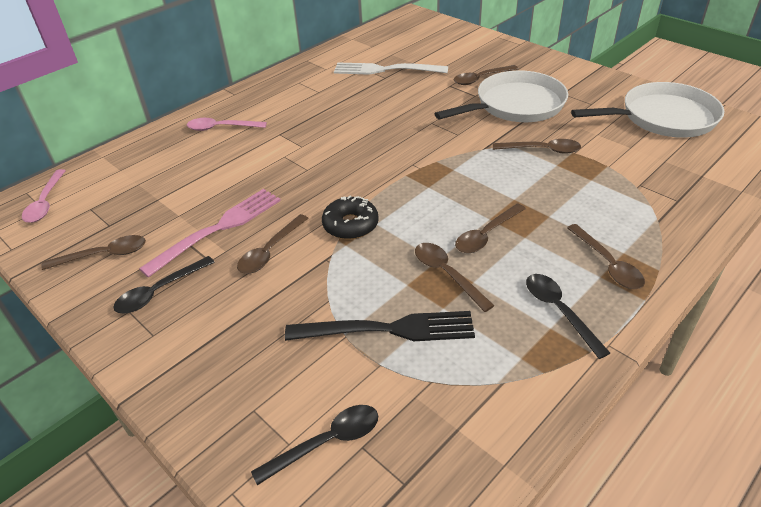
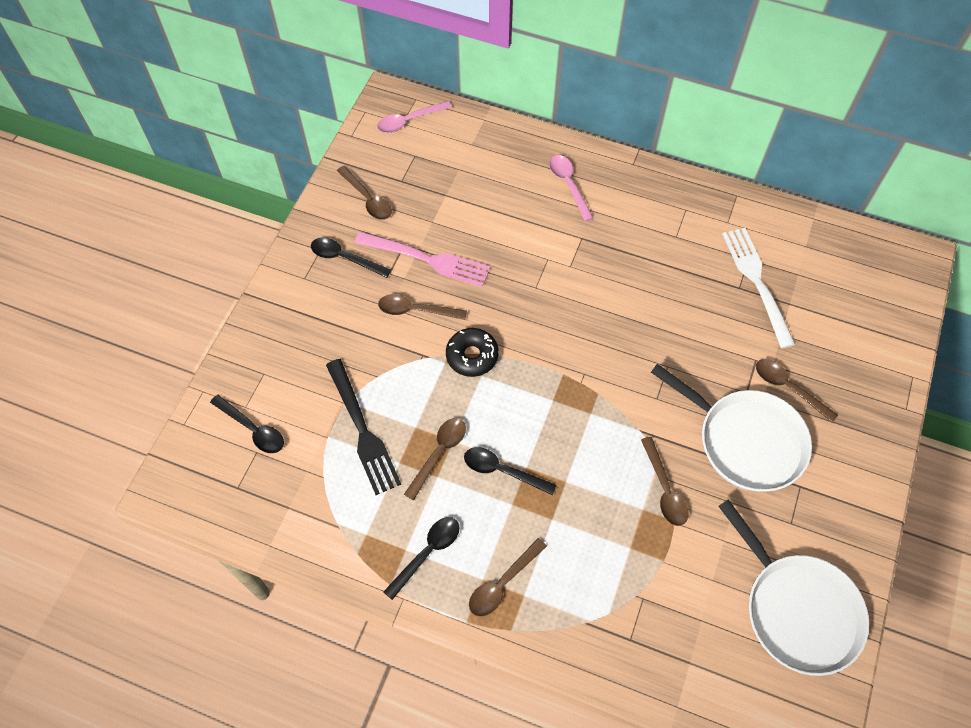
camera: 65 degrees right, 20 degrees up
brown spoon [455,203,526,253] -> black spoon [464,447,556,495]

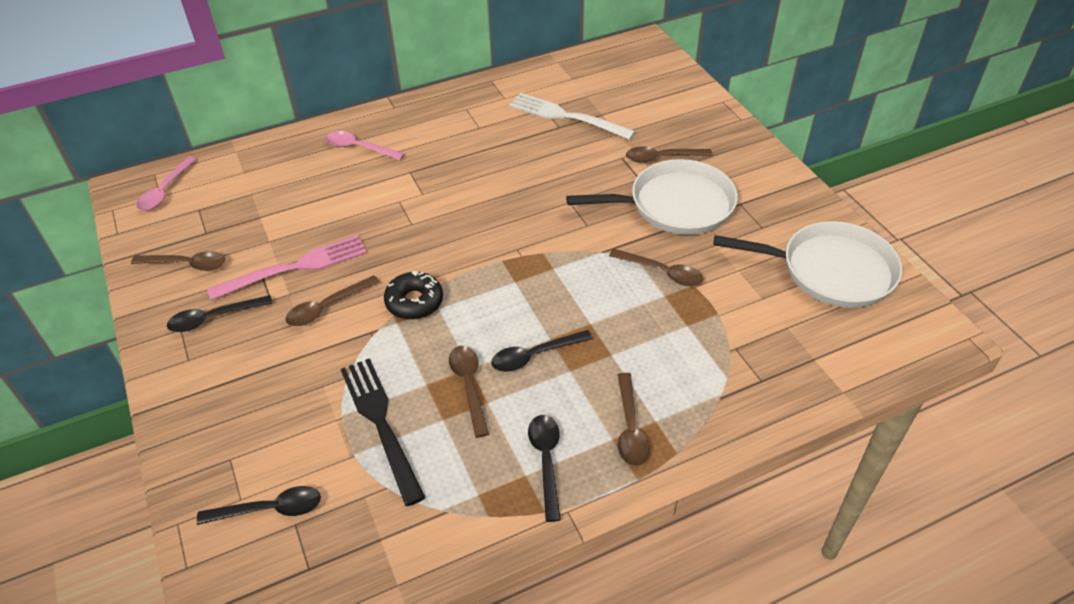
camera: 45 degrees left, 15 degrees down
black fork [326,359,401,495] -> black fork turned 135 degrees counterclockwise [341,358,426,506]

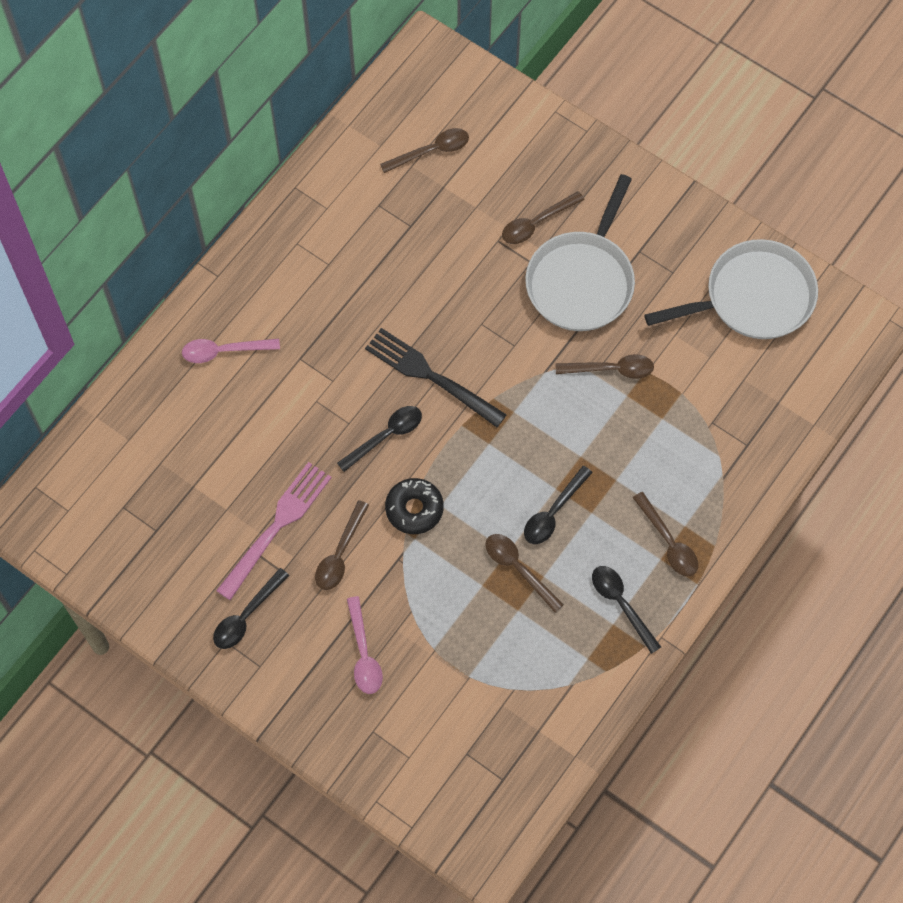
camera: 30 degrees left, 20 degrees up
brown spoon [131,251,225,271] -> brown spoon moved to [380,128,469,173]
pink spoon [136,157,196,211] -> pink spoon moved to [347,596,383,694]
black spoon [197,486,321,525] -> black spoon moved to [337,406,422,472]
black fork [341,358,426,506] -> black fork moved to [365,328,507,427]
white fork [509,93,635,140] -> none
white pan [566,159,738,235] -> white pan turned 150 degrees clockwise [525,174,635,331]

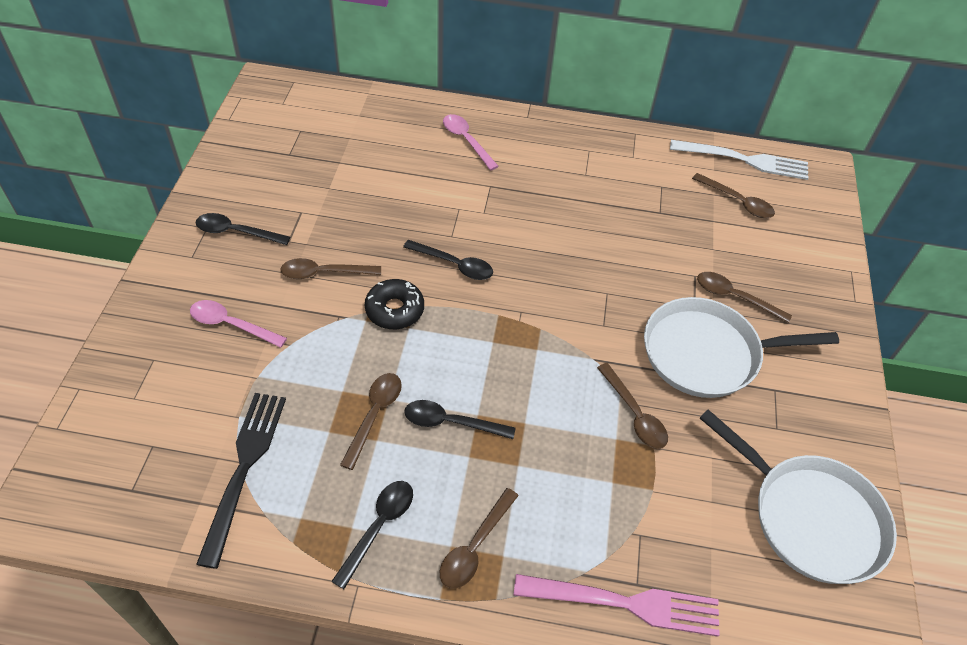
camera: 60 degrees right, 15 degrees down
pink fork [216,462,332,600] -> pink fork moved to [513,574,720,637]
pink spoon [347,596,383,694] -> pink spoon turned 60 degrees clockwise [190,300,287,348]
black fork [365,328,507,427] -> black fork moved to [196,393,286,569]
none -> white fork [670,140,808,180]

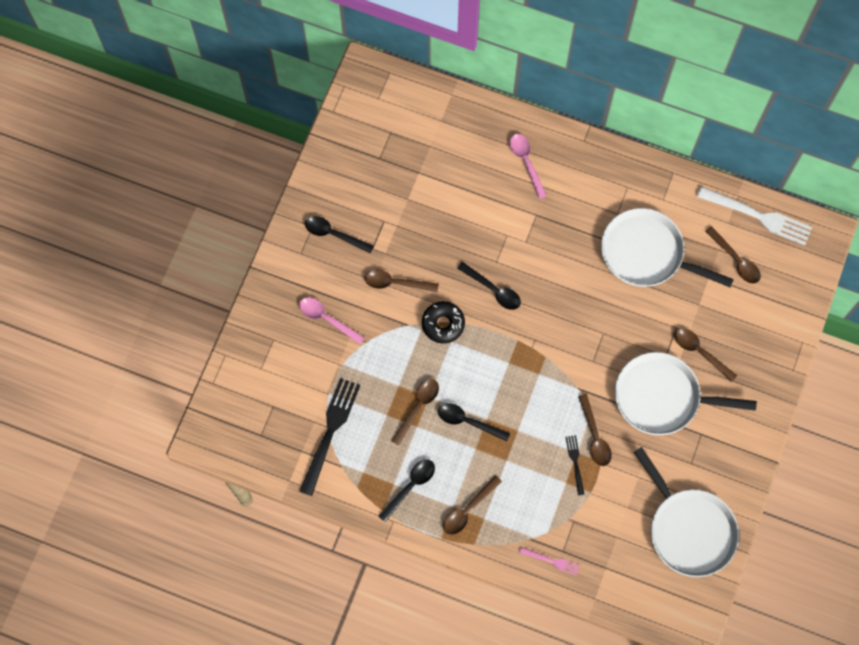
camera: 15 degrees right, 20 degrees up
pink fork [513,574,720,637] -> pink fork [519,547,580,576], size x0.49
none -> black fork [565,435,585,495]
none -> white pan [601,208,734,287]

